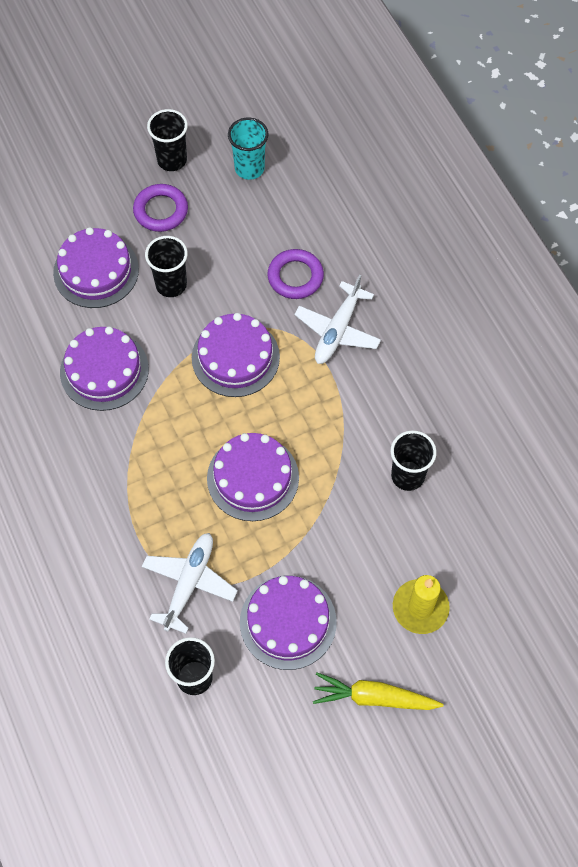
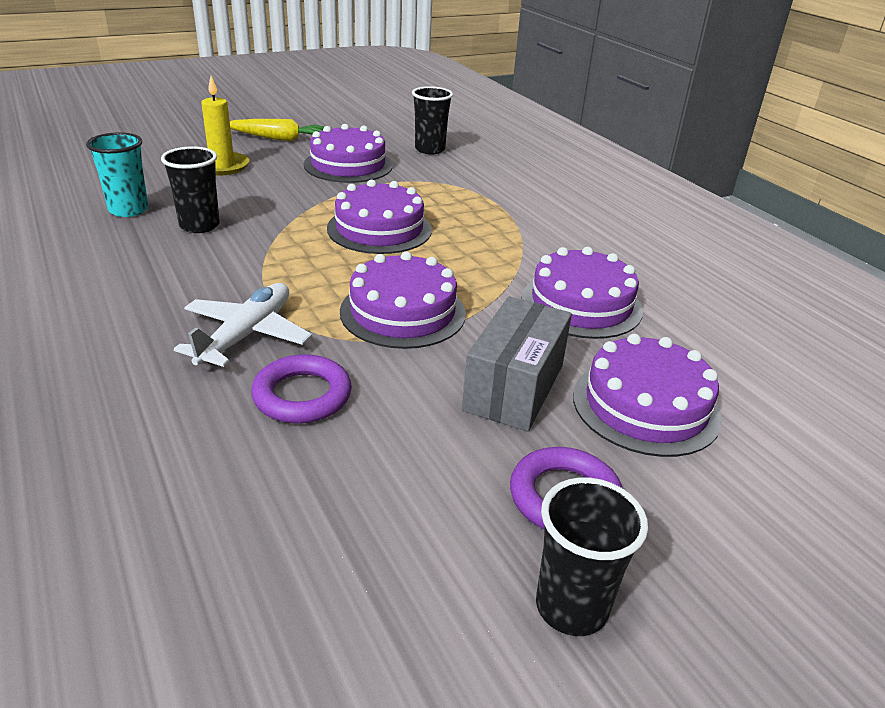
camera: 175 degrees right, 30 degrees down
white plane [142,533,238,634] -> none
black cup [145,236,188,297] -> grey box [462,296,572,431]
turquoise cup [228,118,268,180] -> turquoise cup moved to [86,132,148,217]

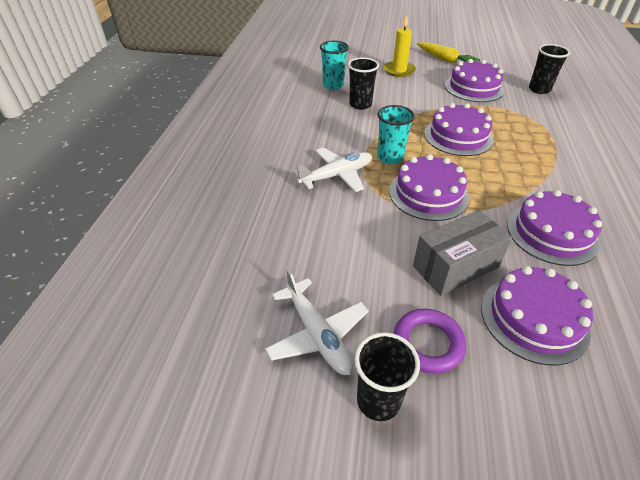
camera: 40 degrees right, 10 degrees up
purple ring [251,354,352,424] -> none
none -> white plane [265,269,369,375]
none -> turquoise cup [377,105,415,164]

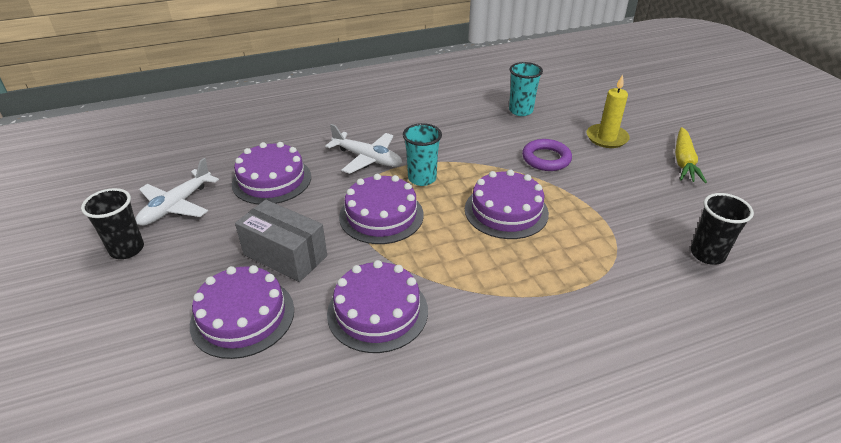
camera: 60 degrees right, 5 degrees down
black cup [348,58,379,110] -> none
purple ring [393,309,466,374] -> purple ring moved to [522,139,572,171]
purple cake [445,59,504,102] -> purple cake moved to [232,142,311,205]

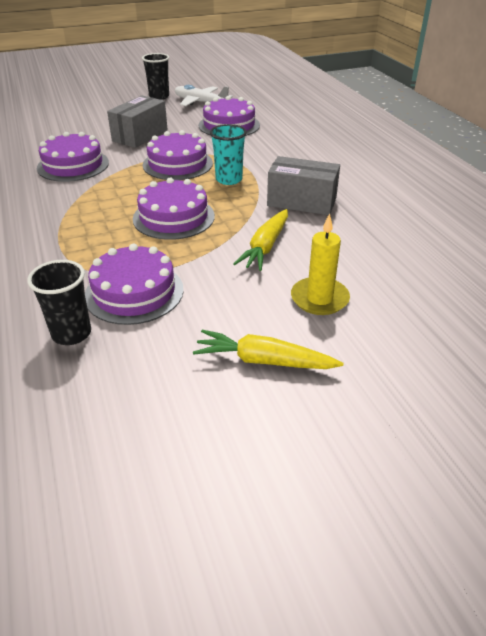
camera: 90 degrees right, 0 degrees up
purple cake [190,265,294,359] -> purple cake moved to [85,244,184,325]
white plane [325,124,402,174] -> none
turquoise cup [509,62,543,116] -> none
purple ring [522,139,572,171] -> yellow carrot [233,209,288,271]
none -> grey box [267,156,340,215]

